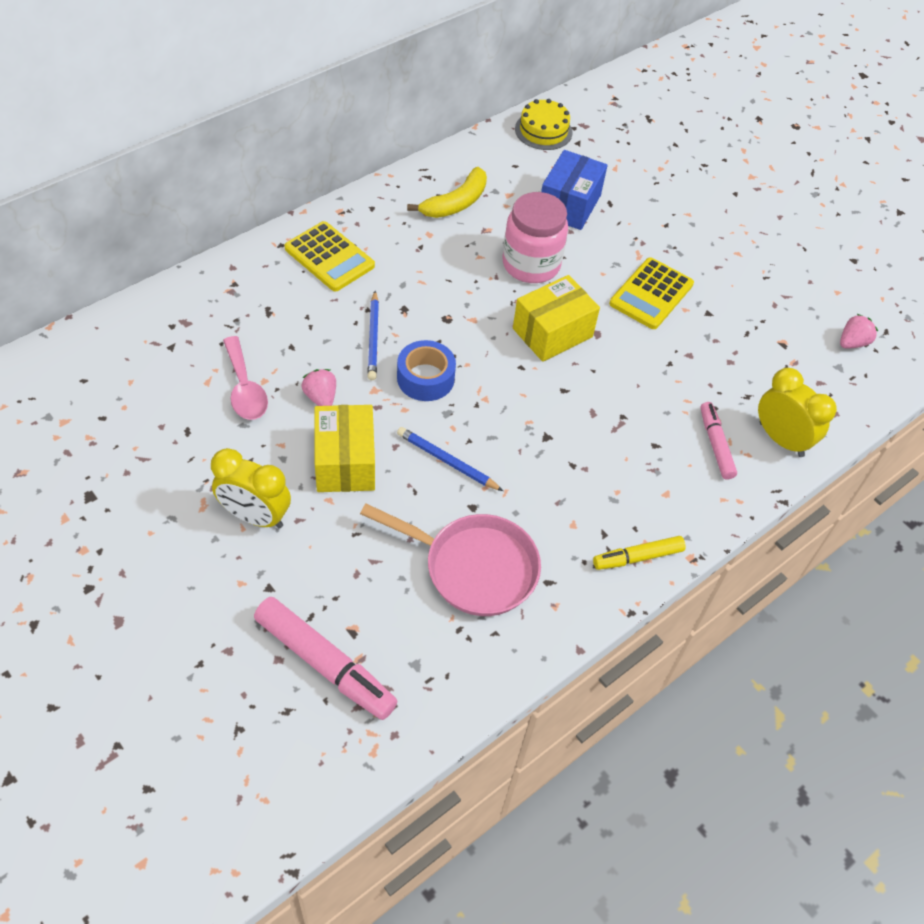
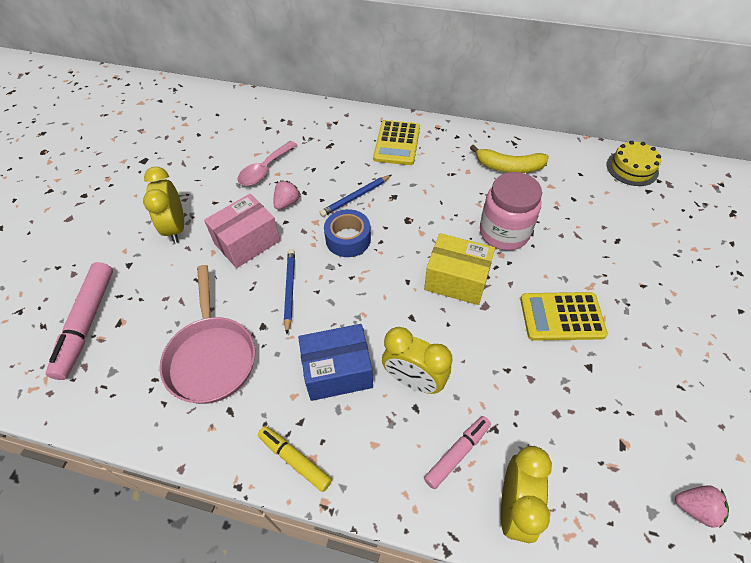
camera: 60 degrees right, 0 degrees up
yellow box [314,405,375,492] -> pink box [204,194,280,268]
blue box [541,150,607,230] -> blue box moved to [298,324,373,401]
none -> yellow clock [382,327,452,394]

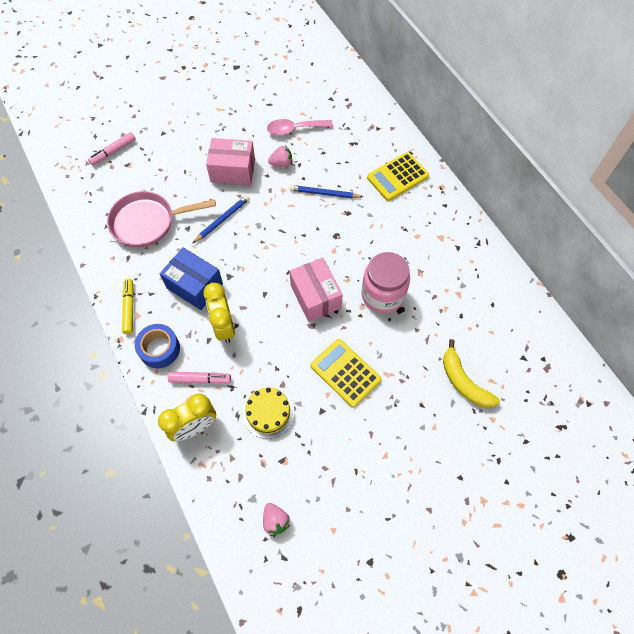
camera: 45 degrees right, 10 degrees up
pink marker [46,262,113,380] -> pink marker [88,132,136,166], size x0.60
yellow clock [143,167,184,243] -> none
pink pan [160,265,255,404] -> pink pan turned 45 degrees clockwise [107,191,216,248]
blue tape [324,209,371,257] -> blue tape moved to [135,324,180,368]
yellow box [424,233,495,305] -> pink box [289,258,343,322]
yellow banana [470,145,549,173] -> yellow banana moved to [443,339,500,407]
yellow cake [607,141,661,186] -> yellow cake moved to [243,388,294,439]

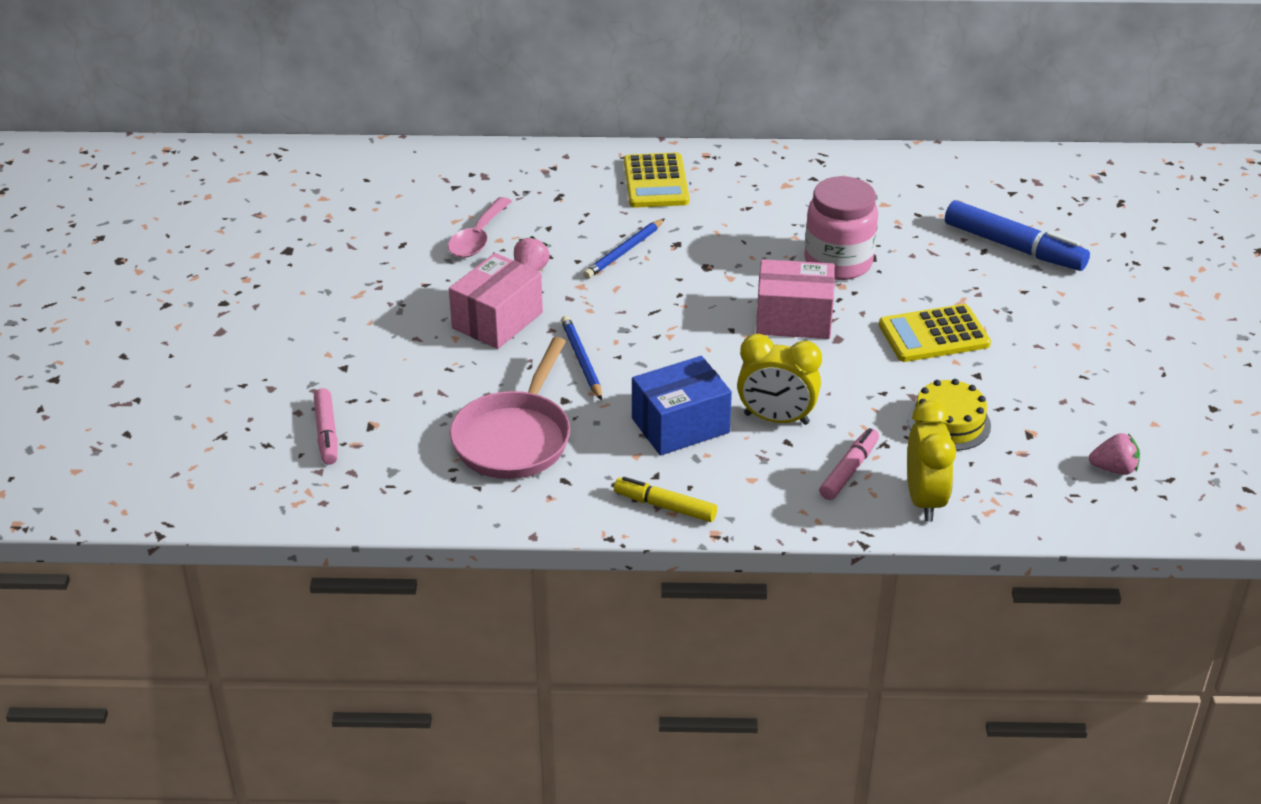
camera: 60 degrees left, 25 degrees down
blue tape [135,324,180,368] -> none
yellow banana [443,339,500,407] -> blue marker [945,200,1090,271]

